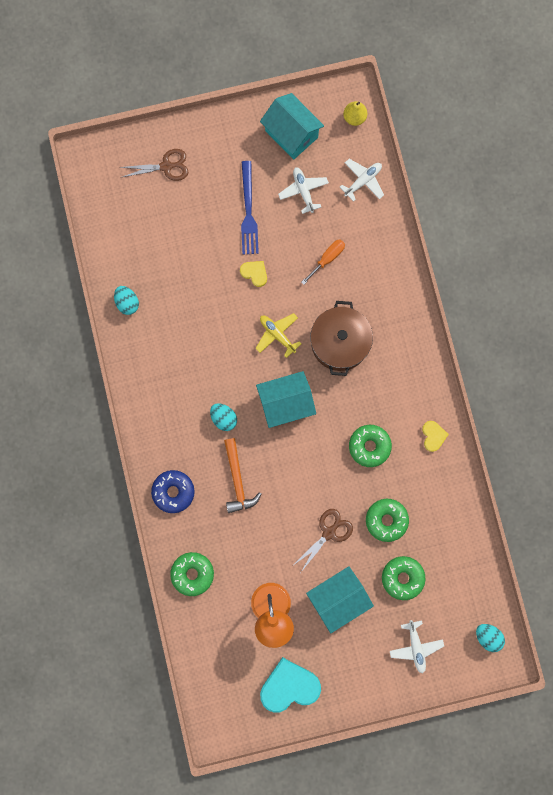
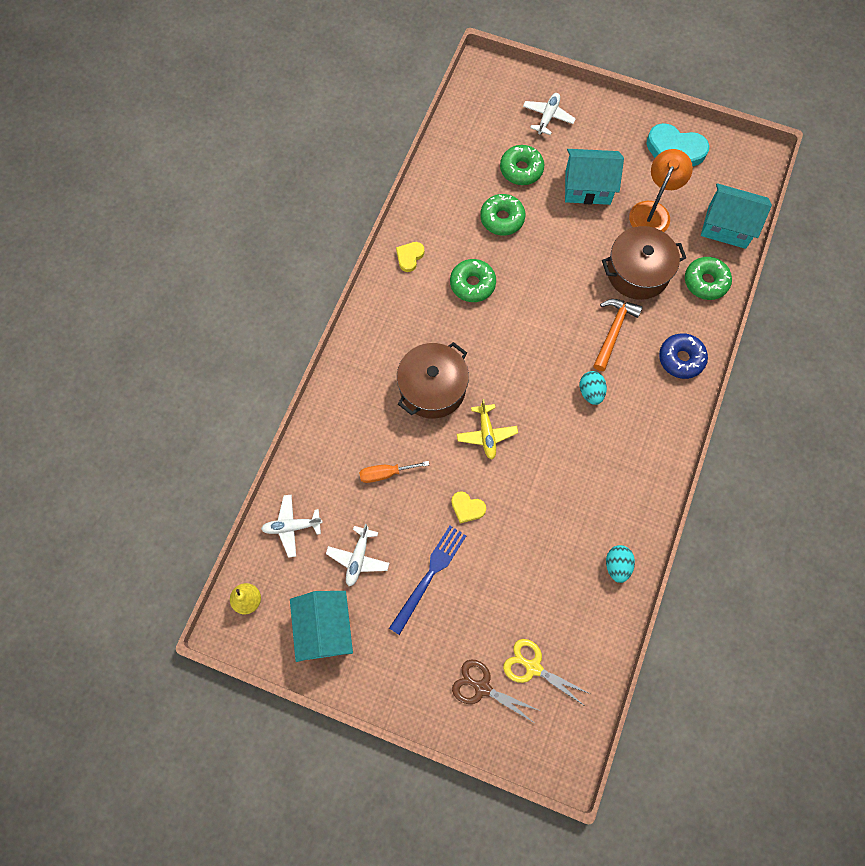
camera: 145 degrees left, 10 degrees down
yellow heart [240,261,267,287] -> yellow heart turned 45 degrees counterclockwise [451,491,486,524]
turquoise house [256,371,316,428] -> turquoise house moved to [701,183,772,249]
brown scissors [295,509,353,572] -> none
turquoise egg [476,624,505,652] -> none
none -> yellow scissors [503,639,590,705]
none -> brown pot [602,226,686,300]

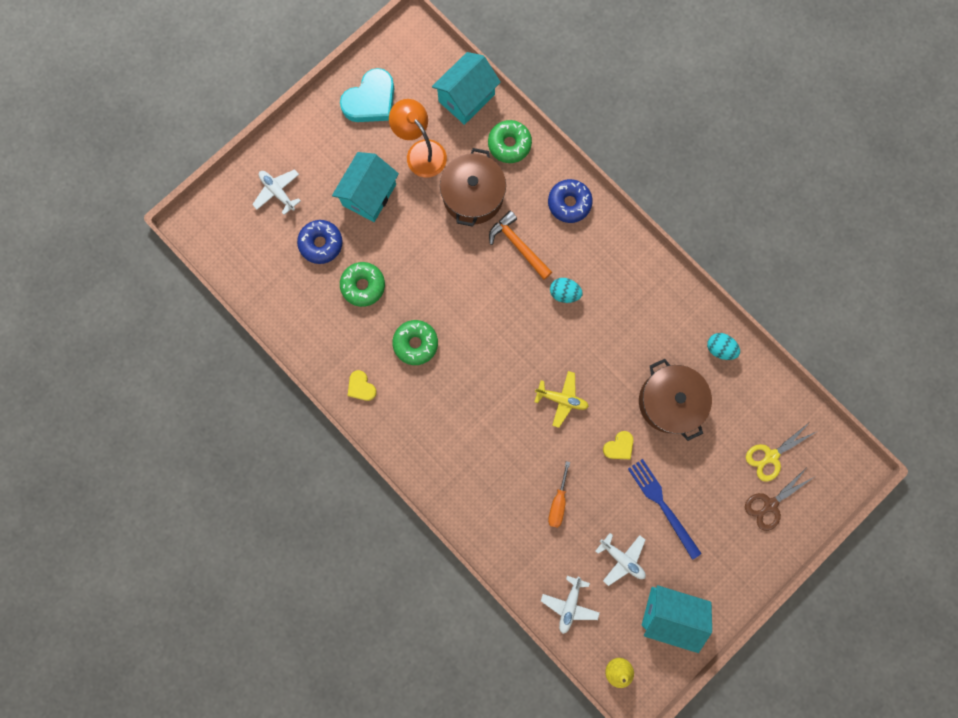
camera: 65 degrees left, 10 degrees up
brown pot [397,342,469,419] -> brown pot moved to [639,359,712,441]
green donut [500,145,544,185] -> blue donut [297,220,343,264]

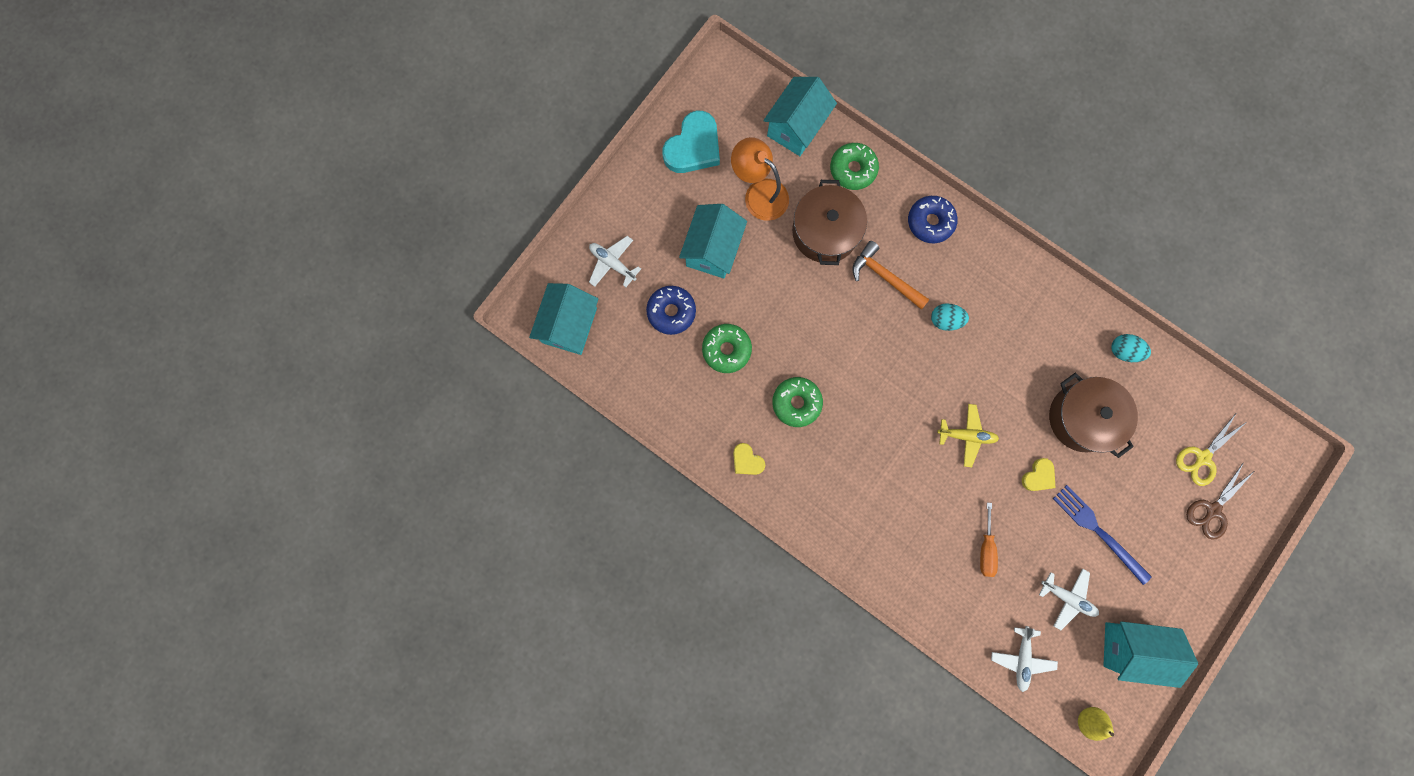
camera: 10 degrees left, 0 degrees up
none -> turquoise house [529,283,599,355]

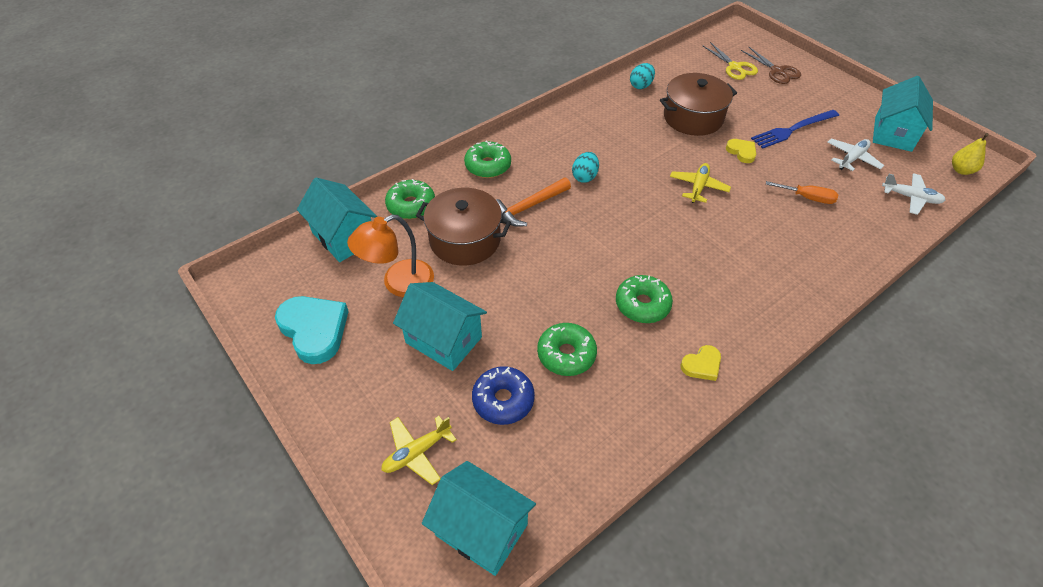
camera: 75 degrees left, 30 degrees down
white plane [589,236,641,287] -> yellow plane [381,416,457,485]
blue donut [908,196,958,243] -> green donut [464,141,511,178]

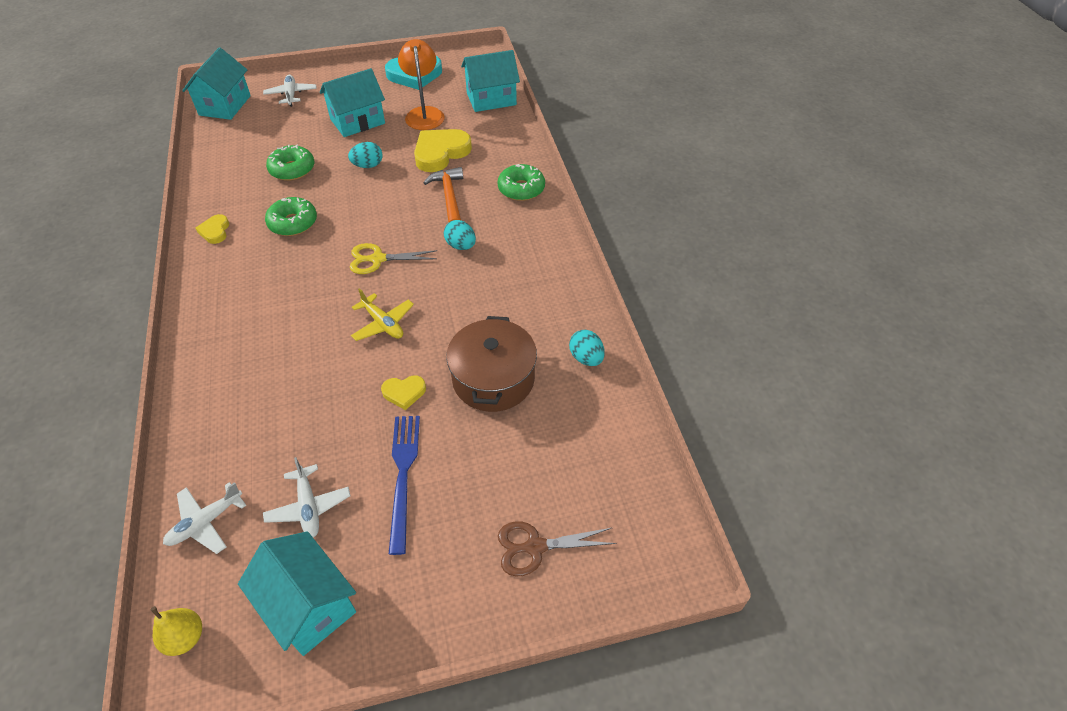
camera: 115 degrees right, 0 degrees up
yellow plane [381,416,457,485] -> white plane [263,75,317,107]
green donut [385,179,435,219] -> none
brown pot [416,188,511,266] -> yellow heart [414,129,472,172]
turquoise house [422,461,536,576] -> turquoise house turned 45 degrees counterclockwise [182,47,251,120]
blue donut [472,366,535,425] -> none
yellow scissors [702,42,758,80] -> yellow scissors moved to [350,243,437,274]
orange screwdriver [766,181,838,204] -> none
none -> turquoise egg [348,142,383,168]

